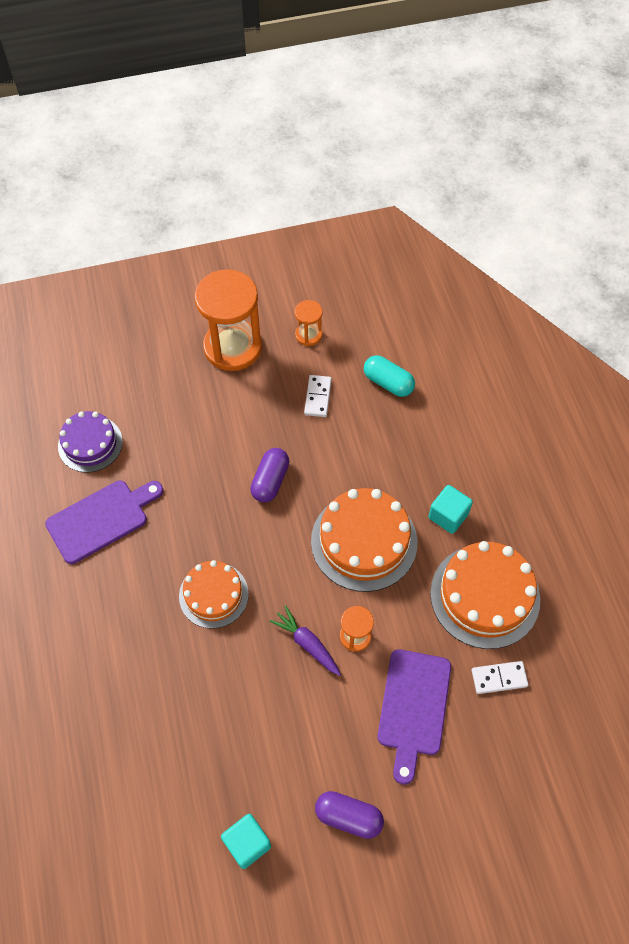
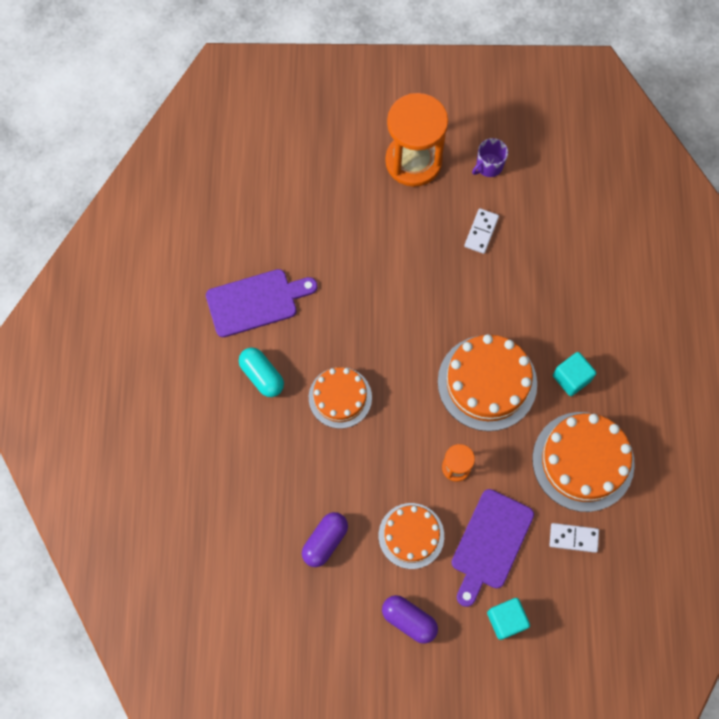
camera: 15 degrees right, 10 degrees up
purple cake [58,411,123,473] -> none
turquoise cube [221,814,271,869] -> turquoise cube moved to [487,598,530,640]
purple capsule [250,448,289,503] -> purple capsule moved to [302,512,348,567]
purple carrot [269,605,341,676] -> none
orange hourglass [295,300,323,346] -> purple mug [472,138,508,177]
turquoise capsule [364,355,415,397] -> turquoise capsule moved to [239,348,284,397]
none -> orange cake [379,503,444,569]

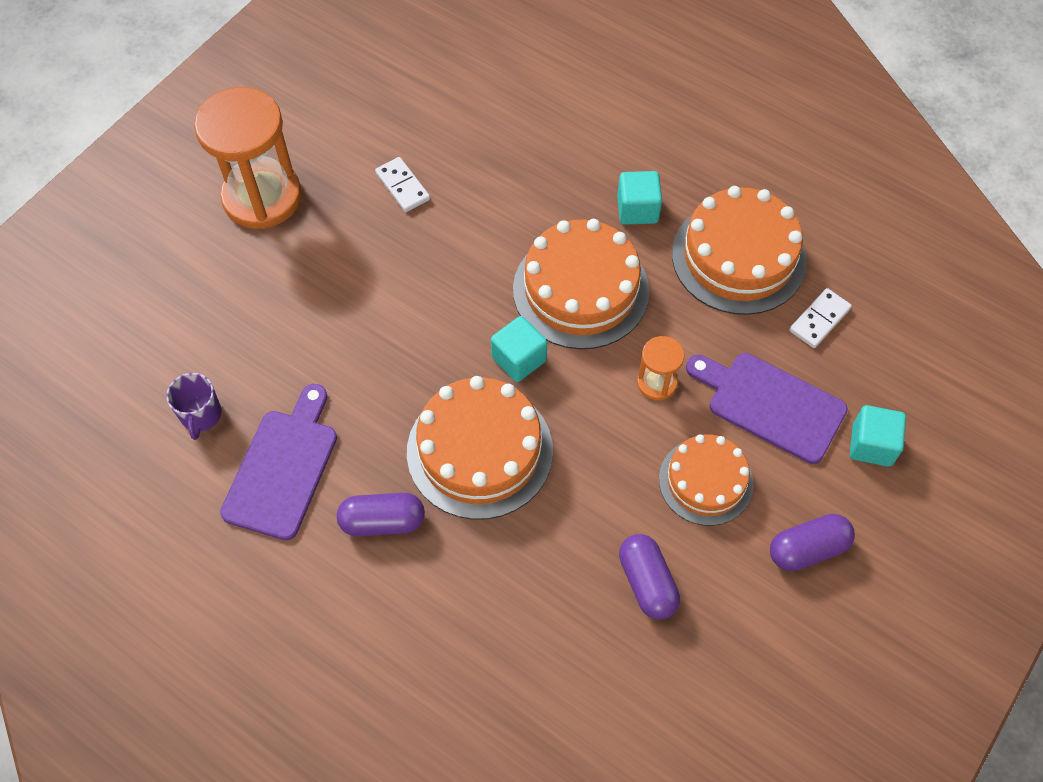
camera: 55 degrees left, 10 degrees down
turquoise capsule [239,348,284,397] -> purple capsule [337,493,425,536]
orange cake [309,367,372,429] -> orange cake [407,376,553,520], size x1.57
purple cutting board [452,489,534,607] -> purple cutting board turned 150 degrees clockwise [686,353,848,464]
purple mug [472,138,508,177] -> purple mug moved to [166,373,222,440]
none -> turquoise cube [491,316,547,382]

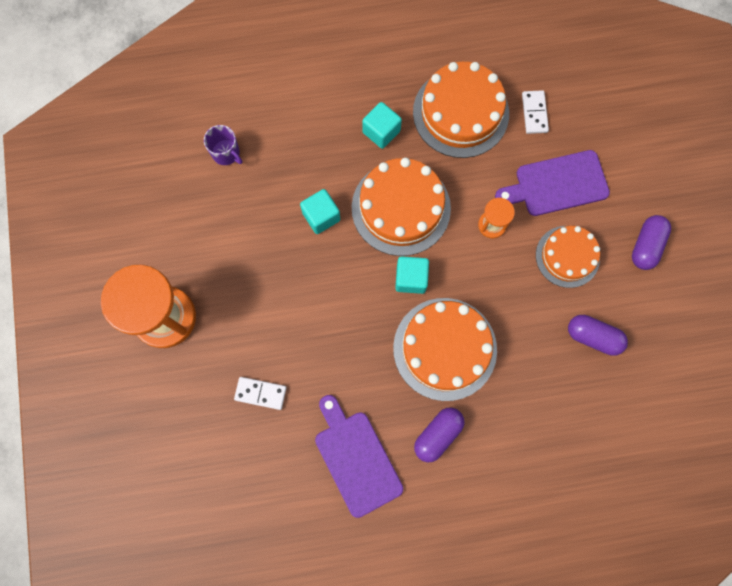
camera: 45 degrees left, 15 degrees up
purple mug [166,373,222,440] -> purple mug moved to [204,125,242,165]
white domino [375,157,430,212] -> white domino moved to [234,377,287,410]
turquoise cube [850,405,906,467] -> turquoise cube moved to [300,189,340,234]

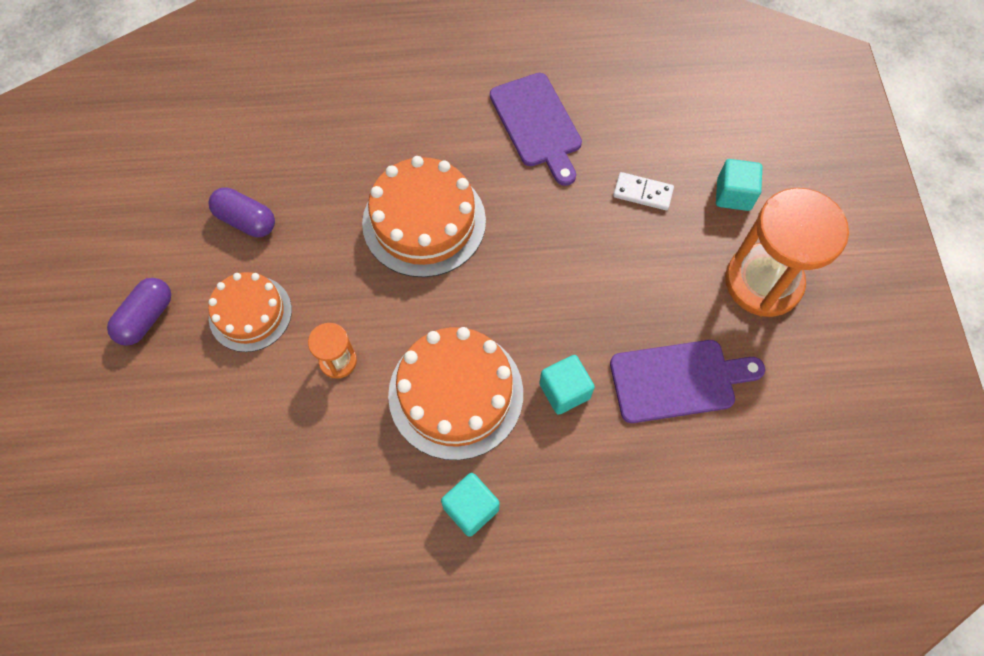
camera: 175 degrees left, 10 degrees down
purple mug [204,125,242,165] -> none
turquoise cube [395,256,429,294] -> turquoise cube moved to [716,159,762,211]
orange cake [413,62,509,158] -> none
purple capsule [414,407,465,462] -> none
purple cutting board [495,150,610,216] -> purple cutting board moved to [610,340,765,423]
white domino [522,90,549,134] -> none

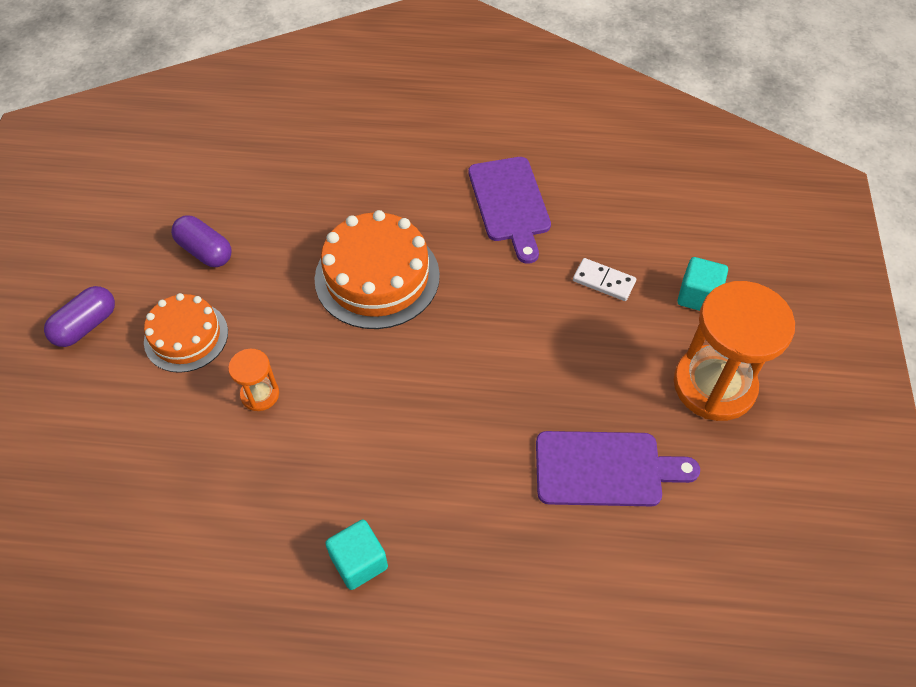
camera: 10 degrees right, 10 degrees down
orange cake [388,327,523,460] -> none
turquoise cube [539,355,595,415] -> none

